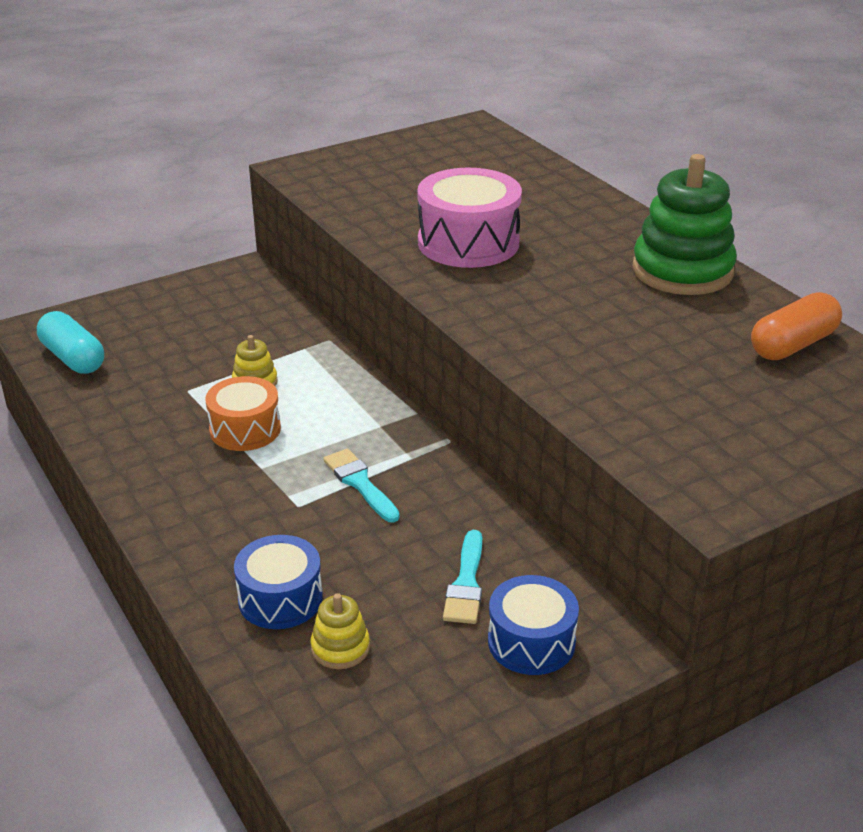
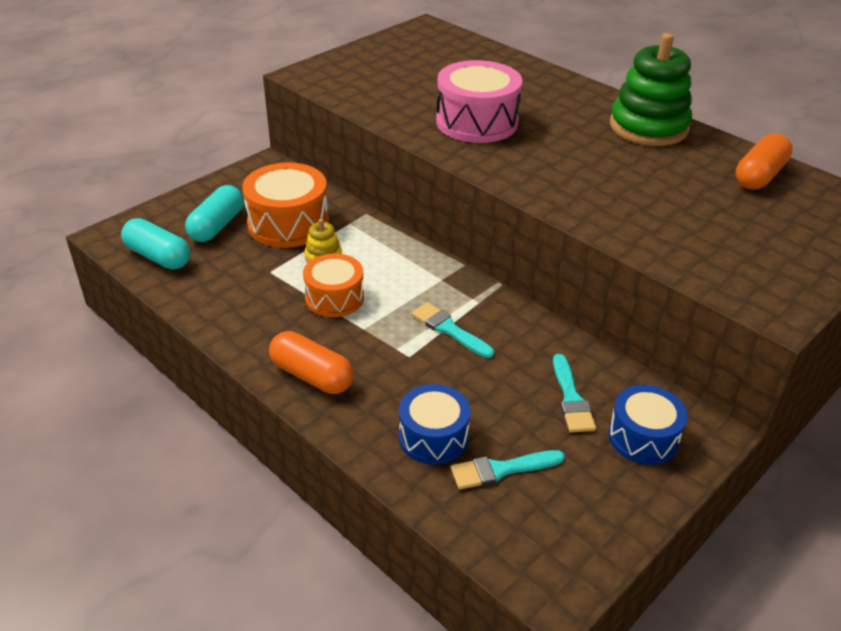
camera: 15 degrees left, 5 degrees up
yellow stacking toy [311,593,370,669] -> turquoise brush [451,450,565,490]
none -> turquoise capsule [185,185,244,242]
none -> orange drum [242,163,329,248]
none -> orange capsule [269,331,354,394]

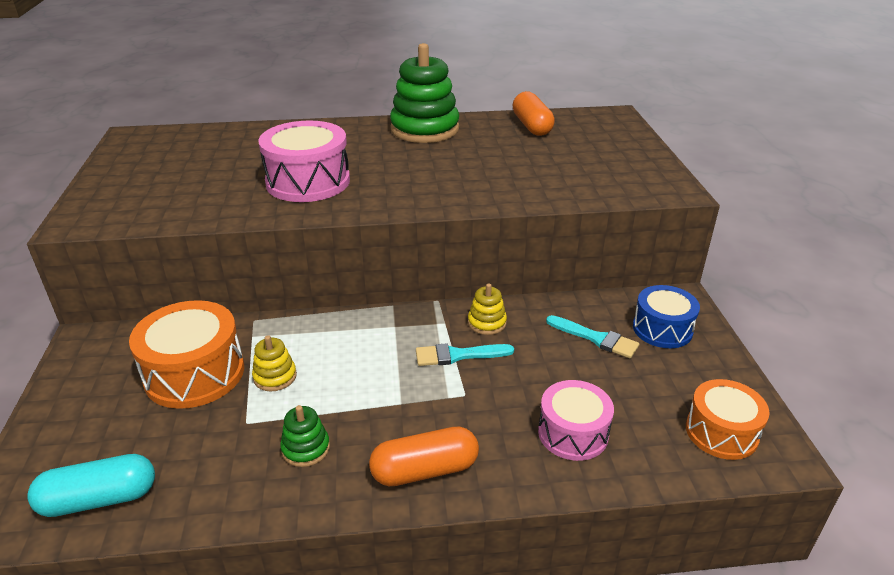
camera: 50 degrees left, 5 degrees down
turquoise capsule [185,185,244,242] -> none
orange drum [303,254,364,317] -> orange drum moved to [686,379,769,460]
blue drum [399,384,471,465] -> pink drum [538,380,614,461]
turquoise brush [451,450,565,490] -> none
none -> green stacking toy [280,405,330,467]
none -> yellow stacking toy [468,283,507,335]

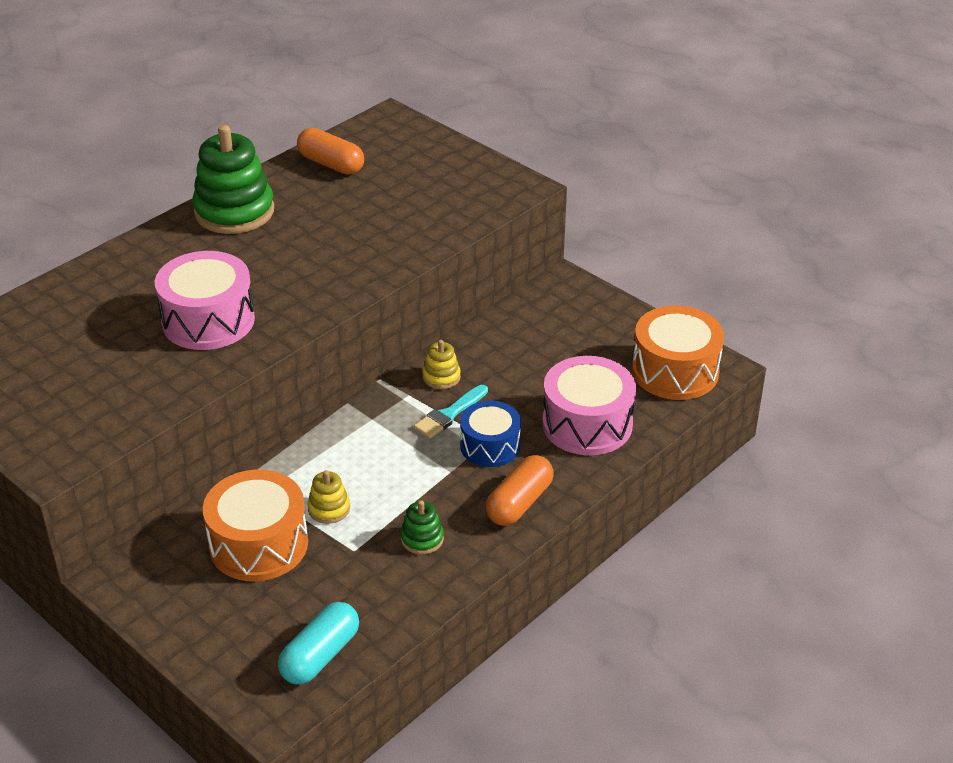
camera: 40 degrees left, 5 degrees up
pink drum [538,380,614,461] -> pink drum [542,356,636,455], size x1.53
turquoise brush [546,315,639,358] -> none
blue drum [633,285,700,348] -> blue drum moved to [460,400,521,467]
orange drum [686,379,769,460] -> orange drum [632,305,724,400], size x1.53

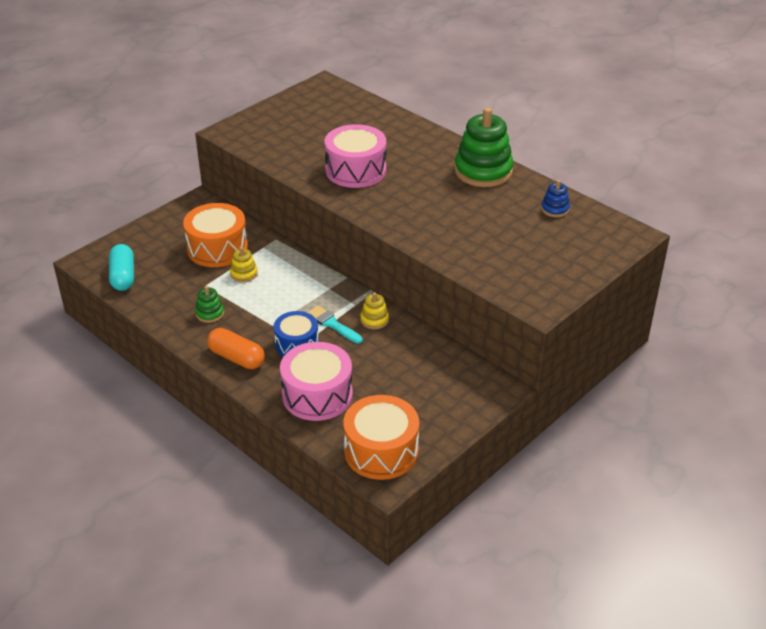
camera: 90 degrees right, 0 degrees up
turquoise capsule [278,602,359,685] -> turquoise capsule turned 45 degrees clockwise [109,244,134,291]
orange capsule [297,128,364,175] -> blue stacking toy [541,180,570,217]

